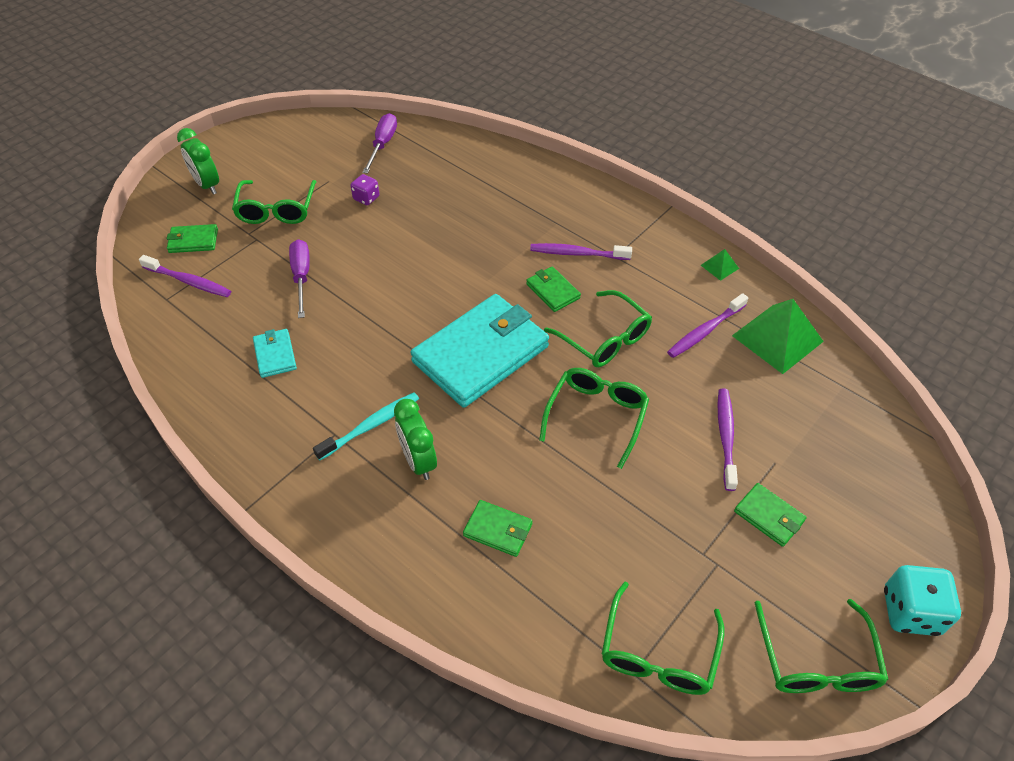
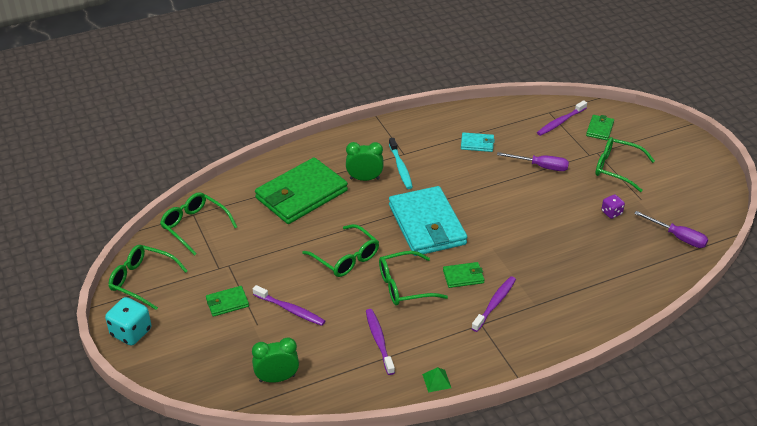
camera: 115 degrees right, 10 degrees down
green clock [177,128,219,195] -> green clock moved to [252,337,299,383]
green wallet [463,500,532,557] -> green wallet [255,157,348,224], size x2.28
green pyramid [732,299,824,374] -> none

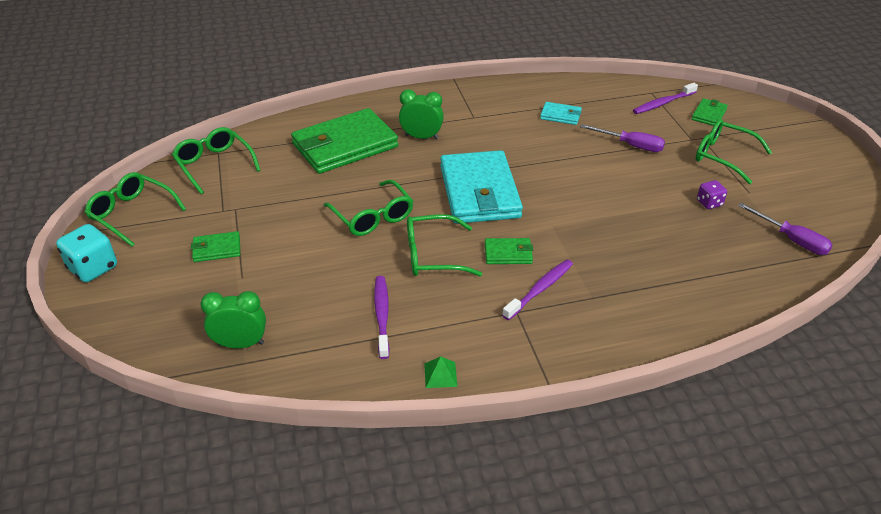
camera: 10 degrees right, 0 degrees up
purple toothbrush [253,285,325,326] -> none
turquoise toothbrush [389,138,413,189] -> none

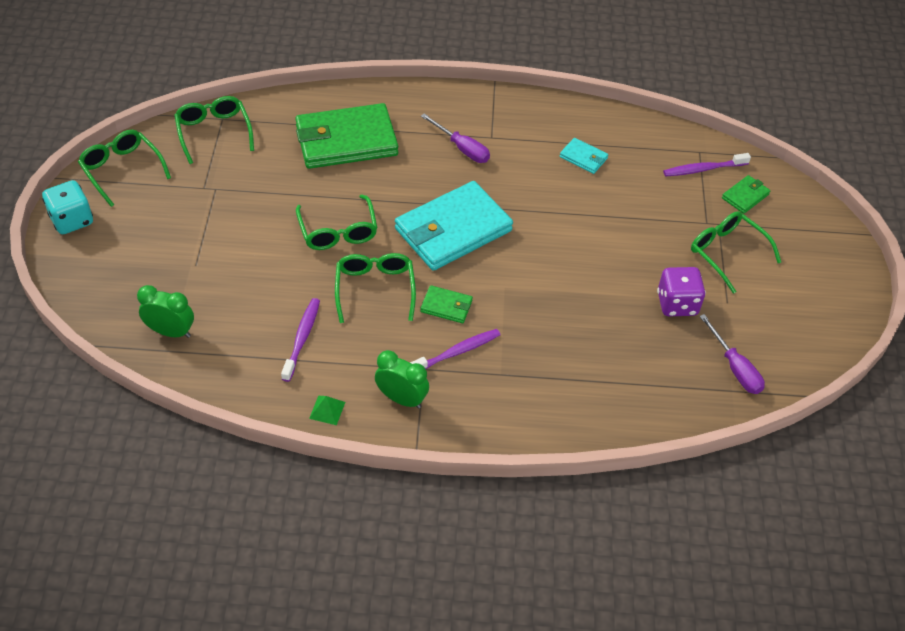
camera: 15 degrees right, 10 degrees up
green wallet [191,231,240,262] -> none
green clock [399,89,444,140] -> green clock moved to [375,350,429,409]
green glasses [407,214,482,276] -> green glasses turned 75 degrees clockwise [335,253,416,323]
turquoise wallet [440,150,523,224] -> turquoise wallet turned 45 degrees clockwise [395,181,513,271]
purple screwdriver [580,124,665,152] -> purple screwdriver moved to [421,113,490,163]
purple dice [697,180,727,209] -> purple dice [657,267,706,316], size x1.73

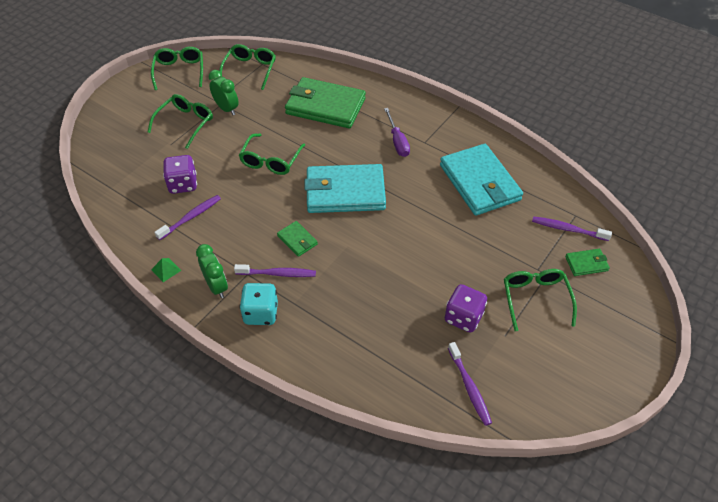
camera: 35 degrees right, 0 degrees up
turquoise dice [42,180,93,234] -> turquoise dice moved to [240,283,278,325]
green clock [137,285,194,338] -> green clock moved to [209,70,239,115]
green glasses [335,253,416,323] -> green glasses moved to [148,94,213,149]
turquoise wallet [560,138,608,174] -> turquoise wallet [440,144,523,215], size x2.28
purple screwdriver [699,314,765,394] -> purple toothbrush [448,342,492,426]
none -> purple dice [163,155,197,194]

